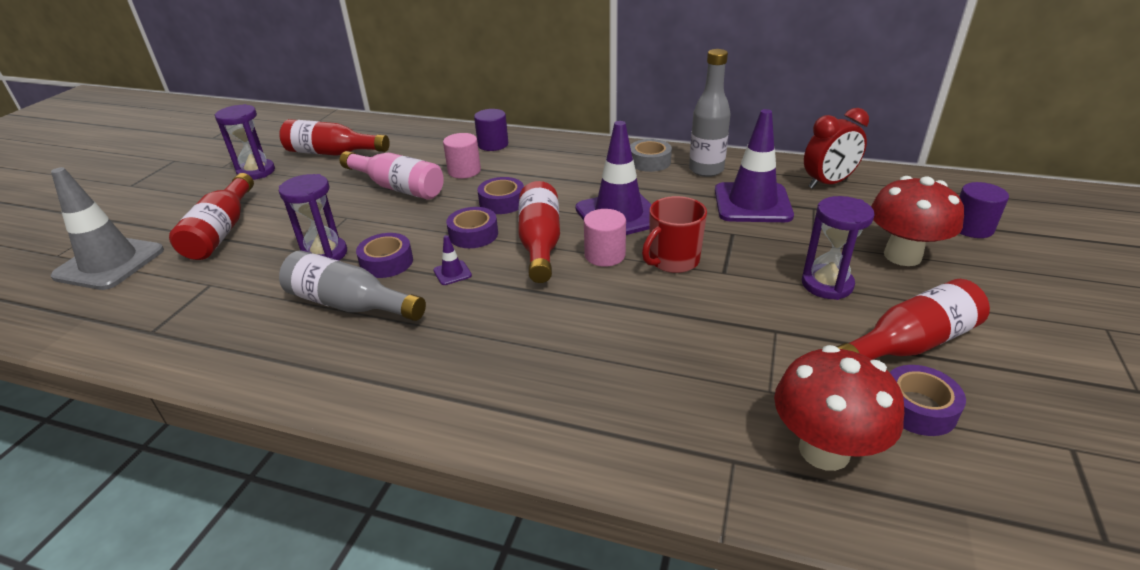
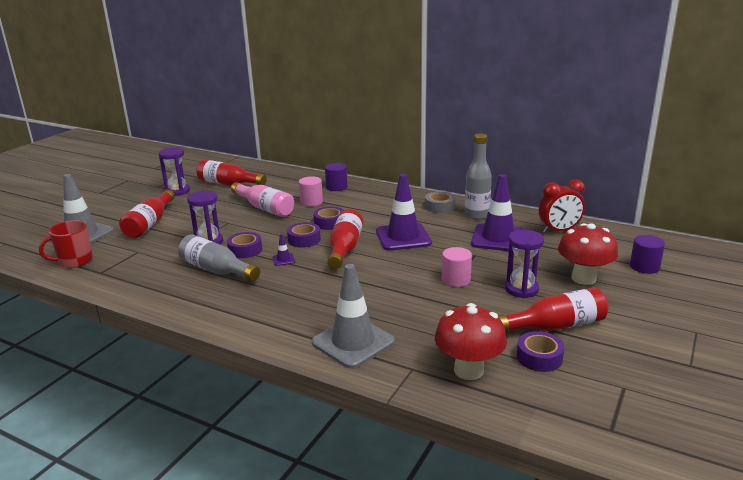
camera: 10 degrees right, 10 degrees down
pink cylinder [584,209,626,267] -> pink cylinder moved to [442,247,472,287]
red mug [642,196,707,273] -> red mug moved to [39,220,93,268]
none -> grey traffic cone [312,264,395,369]

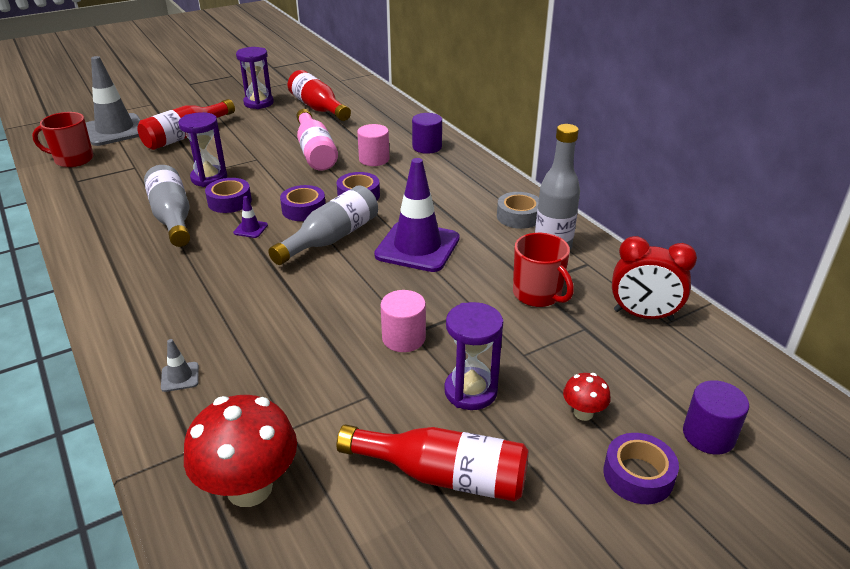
camera: 30 degrees right, 10 degrees up
grey traffic cone [312,264,395,369] -> grey traffic cone [161,339,199,392], size x0.40
red bottle [327,209,363,269] -> grey bottle [268,185,378,265]
purple traffic cone [471,174,524,251] -> red mug [513,233,574,307]
purple tape [517,331,564,372] -> purple tape moved to [603,433,679,504]
red mushroom [558,223,618,285] -> red mushroom [563,373,611,421], size x0.48

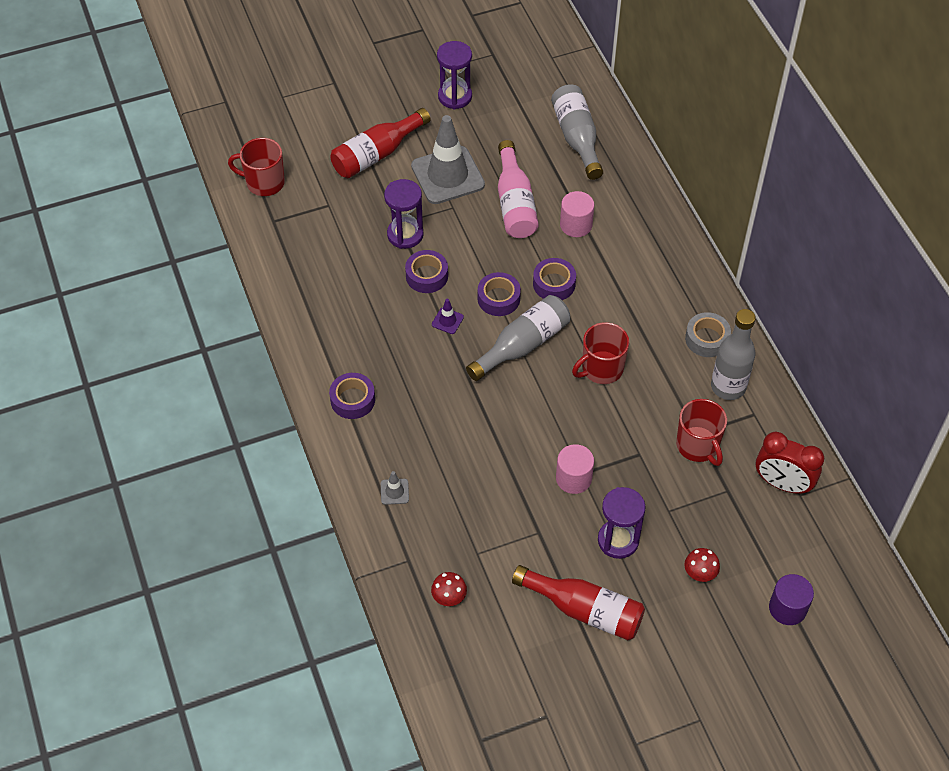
camera: 10 degrees right, 20 degrees up
grey traffic cone [86,56,141,146] -> grey traffic cone moved to [411,115,485,204]
grey bottle [144,165,190,247] -> grey bottle moved to [551,85,603,180]
red mushroom [184,395,297,507] -> red mushroom [431,572,467,606], size x0.48
red bottle [288,70,351,121] -> none
purple traffic cone [374,158,460,272] -> red mug [572,322,629,384]
purple cylinder [412,113,442,154] -> none
purple tape [603,433,679,504] -> purple tape moved to [329,373,375,419]

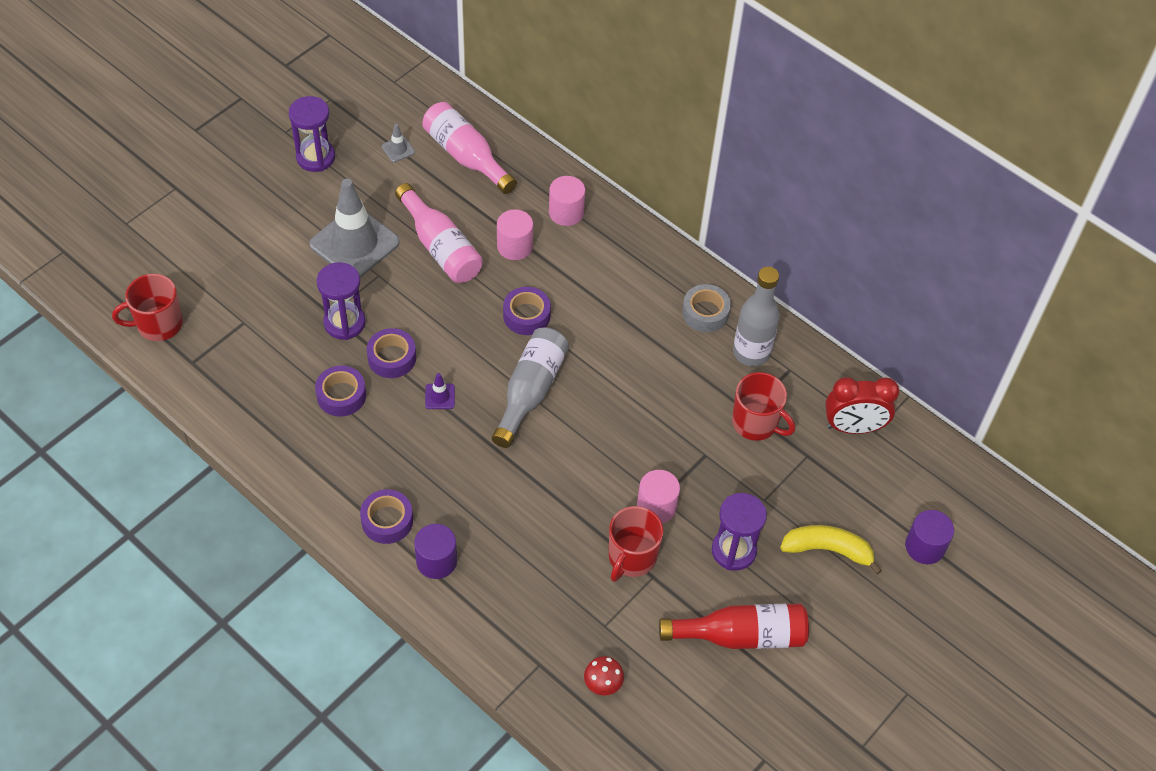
camera: 30 degrees left, 0 degrees up
red bottle [330,108,431,178] -> none
grey traffic cone [381,471,409,505] -> grey traffic cone moved to [382,124,415,162]
purple tape [478,272,521,316] -> purple tape moved to [315,366,366,416]
grey bottle [551,85,603,180] -> pink bottle [422,102,517,194]
red mug [572,322,629,384] -> red mug moved to [609,506,663,582]
red mushroom [684,548,720,582] -> yellow banana [780,525,882,575]
none -> purple cylinder [414,524,457,579]
none -> pink cylinder [549,176,585,226]

